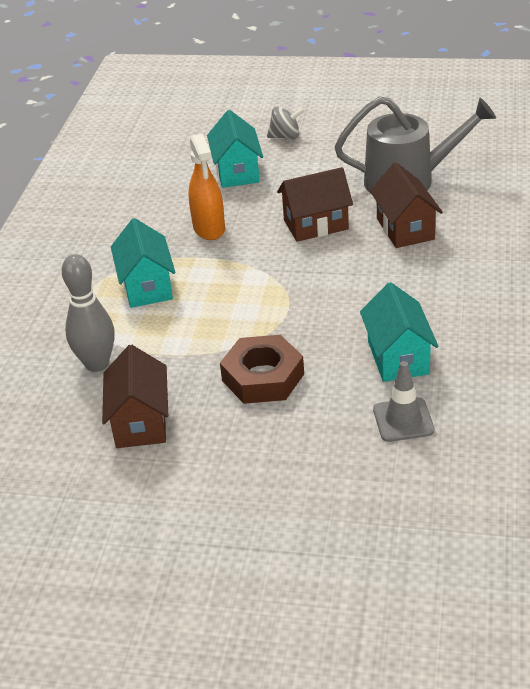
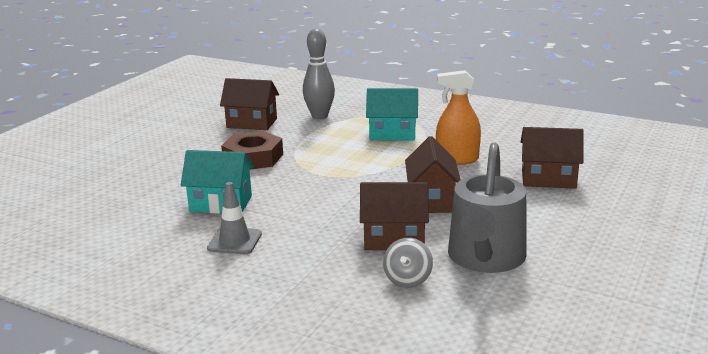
camera: 105 degrees right, 15 degrees down
turquoise house [207,110,263,188] -> brown house [521,127,584,189]
grey spinning top [267,106,305,139] -> grey spinning top moved to [383,238,433,288]
grey traffic cone [373,361,435,442] -> grey traffic cone moved to [207,182,262,254]

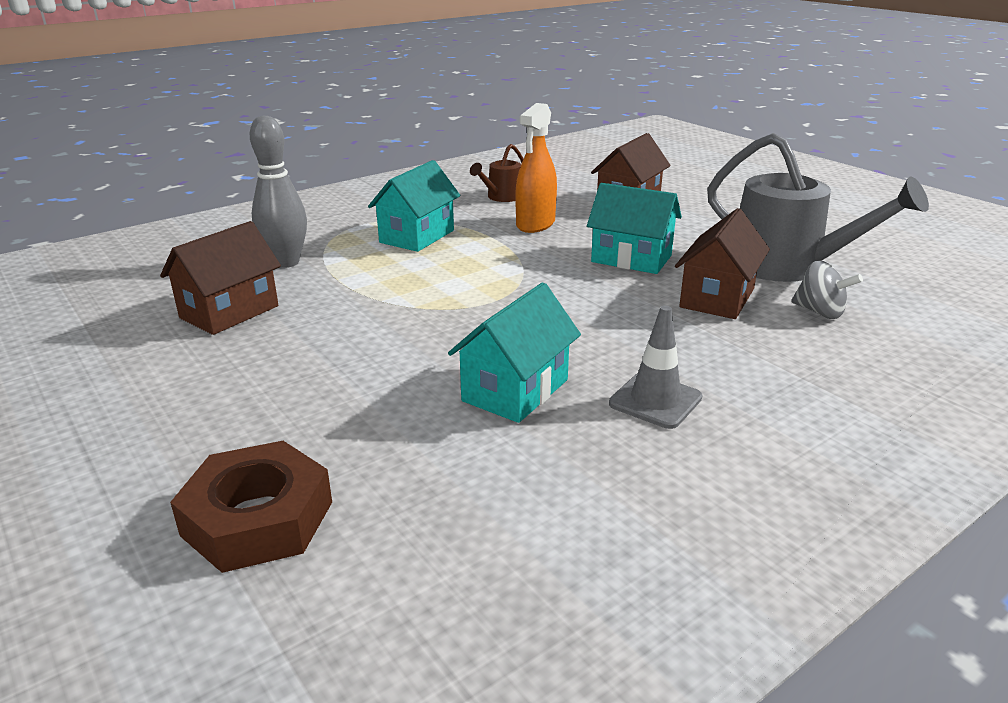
camera: 65 degrees left, 5 degrees up
brown nut [221,131,283,170] -> brown nut moved to [170,441,332,573]
brown house [405,136,461,213] -> turquoise house [587,183,682,274]
none -> brown watering can [470,144,524,202]

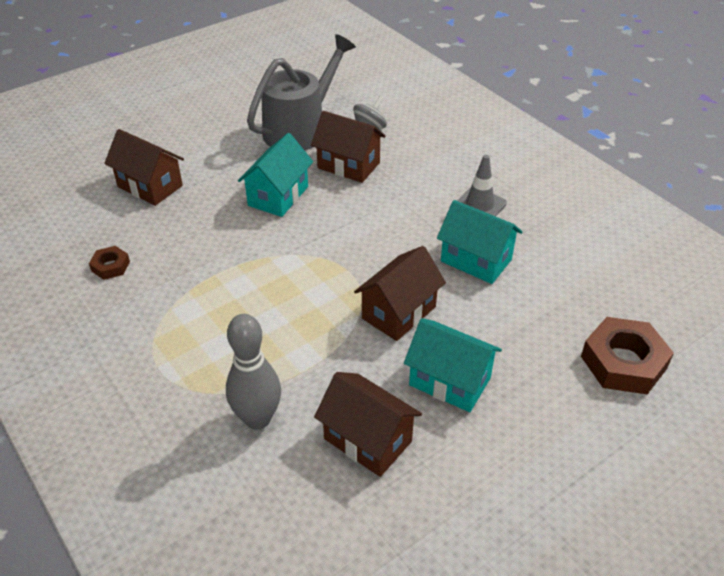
camera: 90 degrees left, 15 degrees up
turquoise house [368,160,460,252] -> turquoise house moved to [404,318,502,412]
brown watering can [470,144,524,202] -> brown nut [89,246,130,280]
orange spray bottle [515,103,557,233] -> none
none -> brown house [354,246,446,341]

